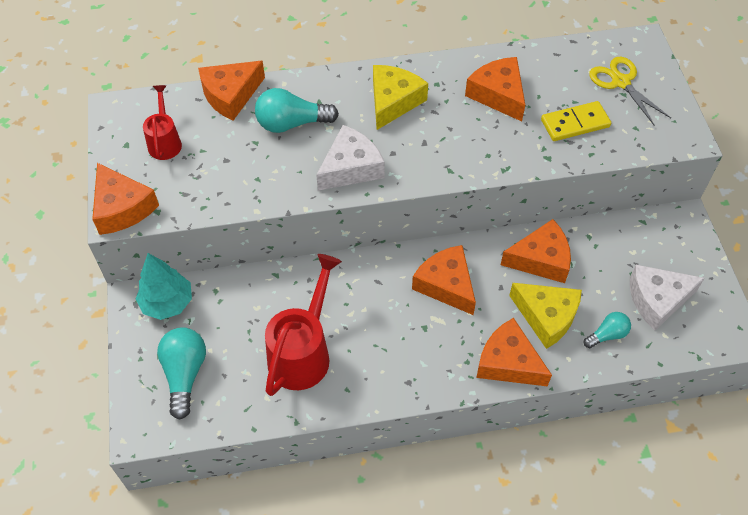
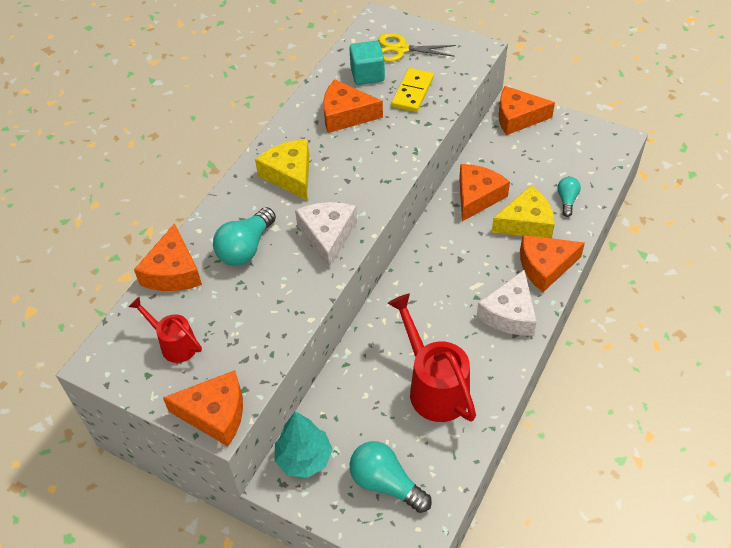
camera: 50 degrees left, 5 degrees down
orange cheese [412,245,476,315] -> orange cheese moved to [499,86,555,135]
white cheese [630,265,704,330] -> white cheese moved to [477,270,537,335]
none -> turquoise cube [349,41,385,85]

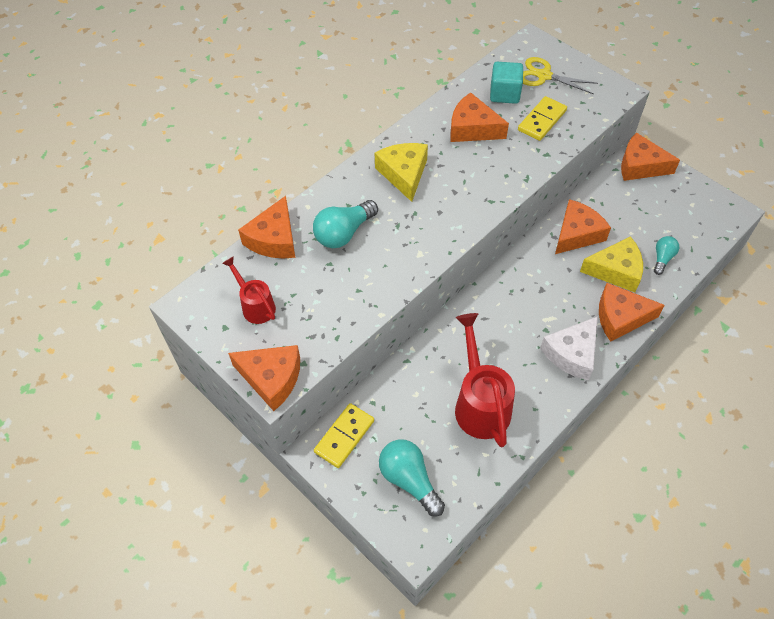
camera: 15 degrees right, 5 degrees up
turquoise tree [275,411,333,478] -> yellow domino [314,403,374,468]
white cheese [295,202,357,269] -> none

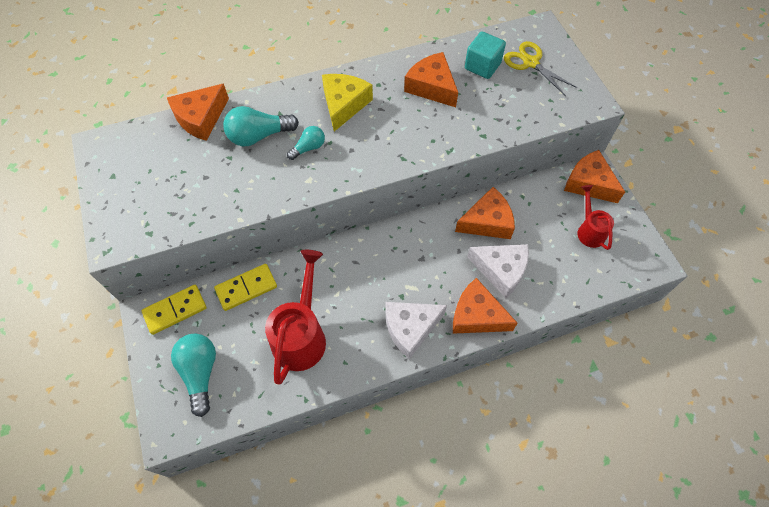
camera: 25 degrees right, 5 degrees up
red watering can [222,256,276,324] -> red watering can moved to [577,185,614,250]
orange cheese [228,345,300,411] -> none
yellow domino [518,96,567,141] -> yellow domino moved to [214,264,277,311]
yellow cheese [580,236,643,292] -> white cheese [467,244,529,298]
turquoise light bulb [654,236,679,275] -> turquoise light bulb moved to [287,126,325,160]

